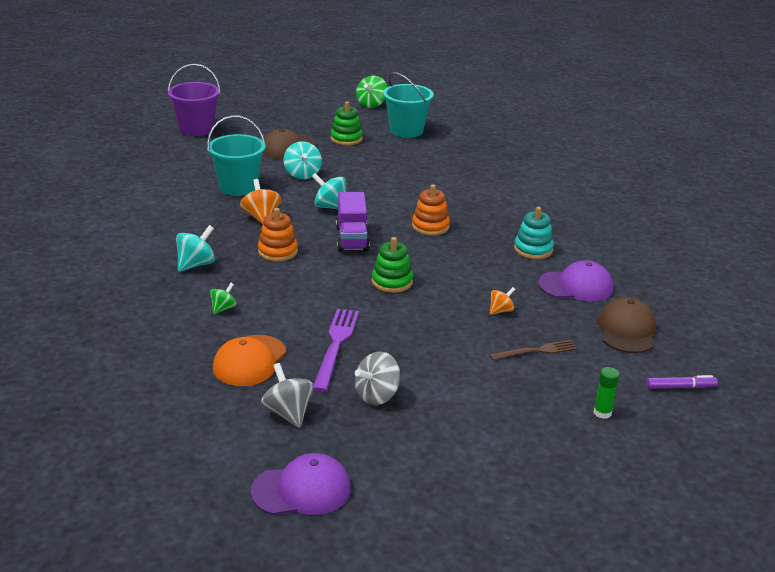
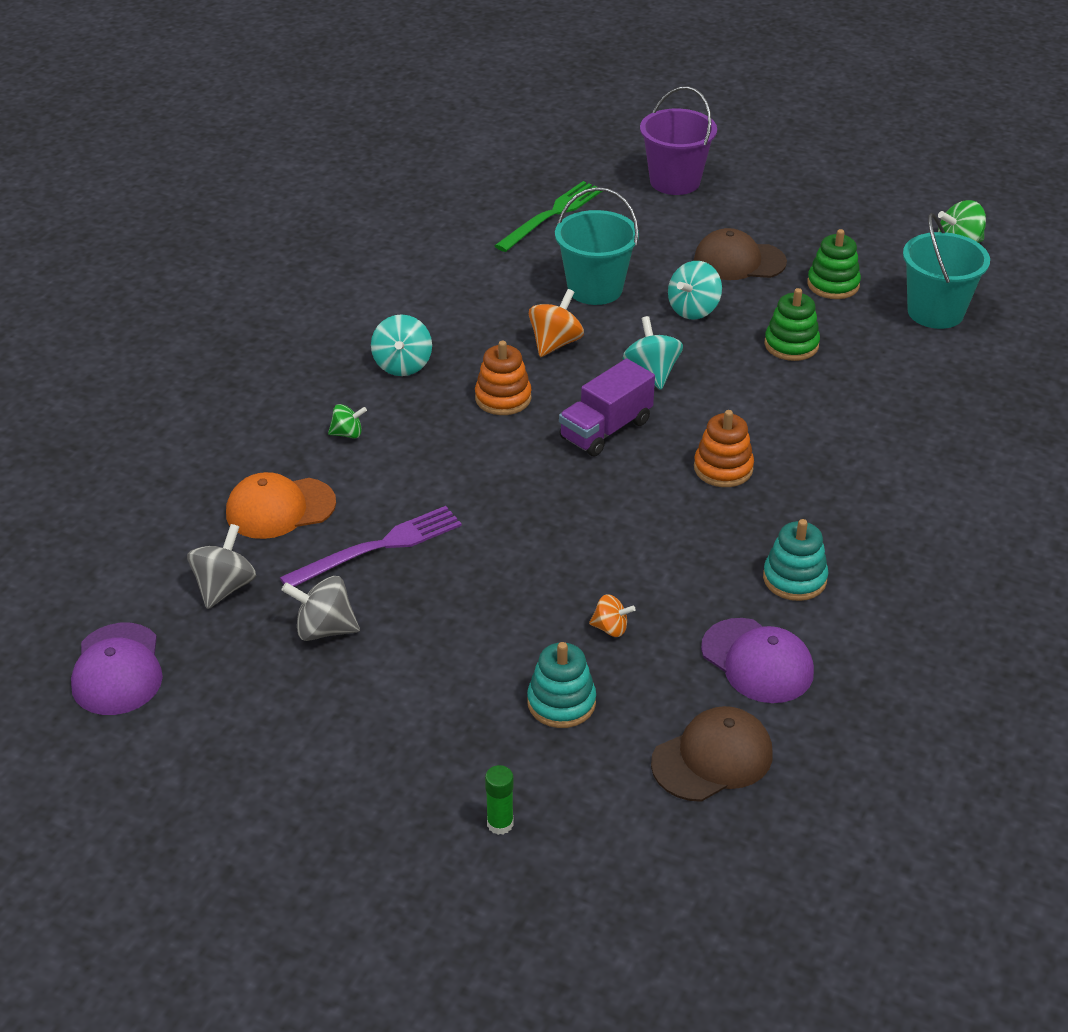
camera: 50 degrees right, 10 degrees up
turquoise spinning top [176,225,215,272] -> turquoise spinning top turned 90 degrees clockwise [371,314,432,376]
purple cap [251,453,351,515] -> purple cap turned 45 degrees clockwise [71,623,163,715]
green stacking toy [372,237,413,293] -> green stacking toy moved to [764,288,820,361]
brown fork [489,340,577,360] -> turquoise stacking toy [527,642,596,728]
purple marker [646,375,718,389] -> none
none -> green fork [494,181,602,252]

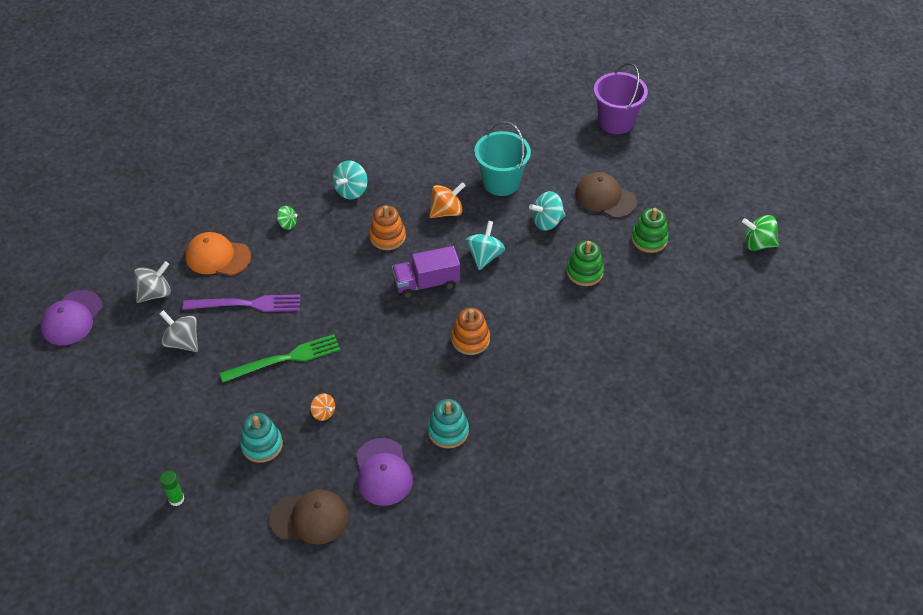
camera: 30 degrees right, 10 degrees up
green fork [494,181,602,252] -> green fork moved to [220,334,340,382]
turquoise bucket [903,213,990,329] -> none

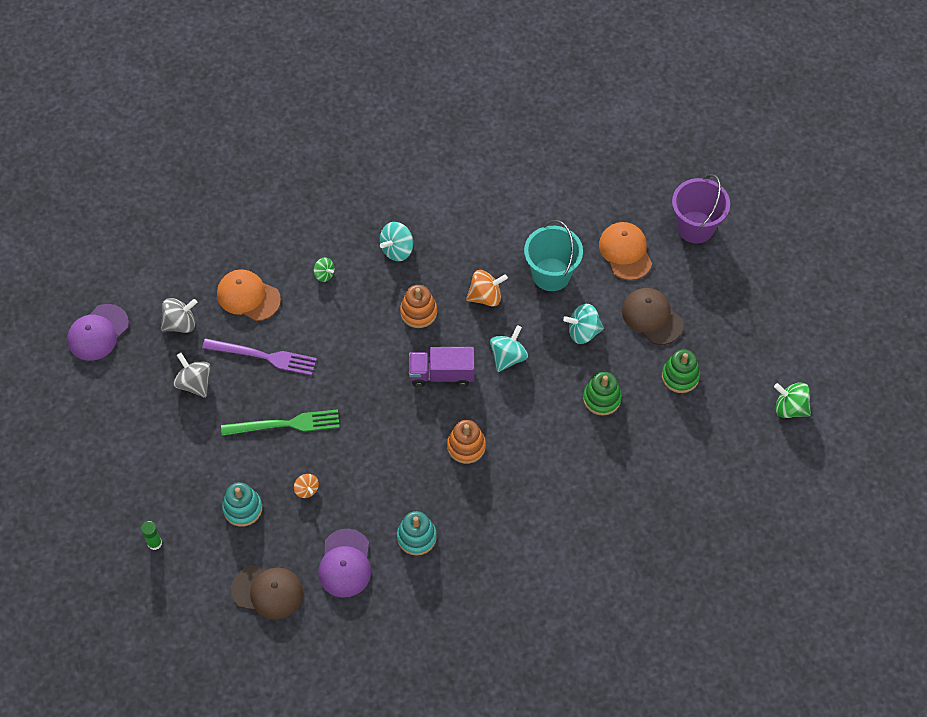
camera: 15 degrees right, 10 degrees up
none -> orange cap [599,222,652,280]

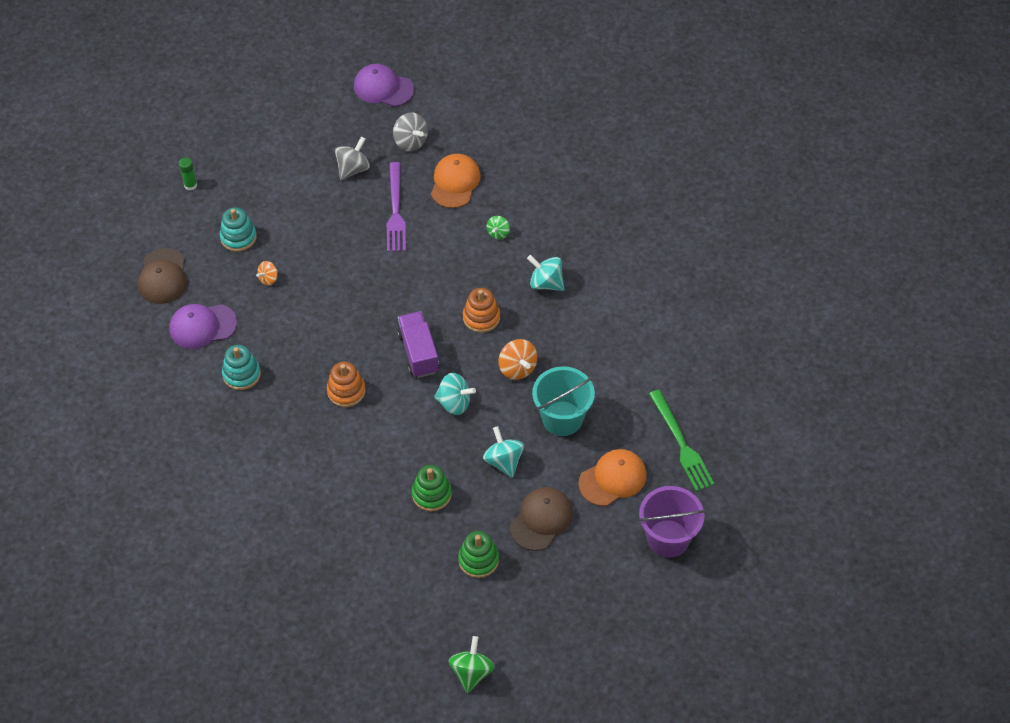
camera: 75 degrees right, 5 degrees down
green fork [221,409,340,436] -> green fork moved to [649,390,715,491]

